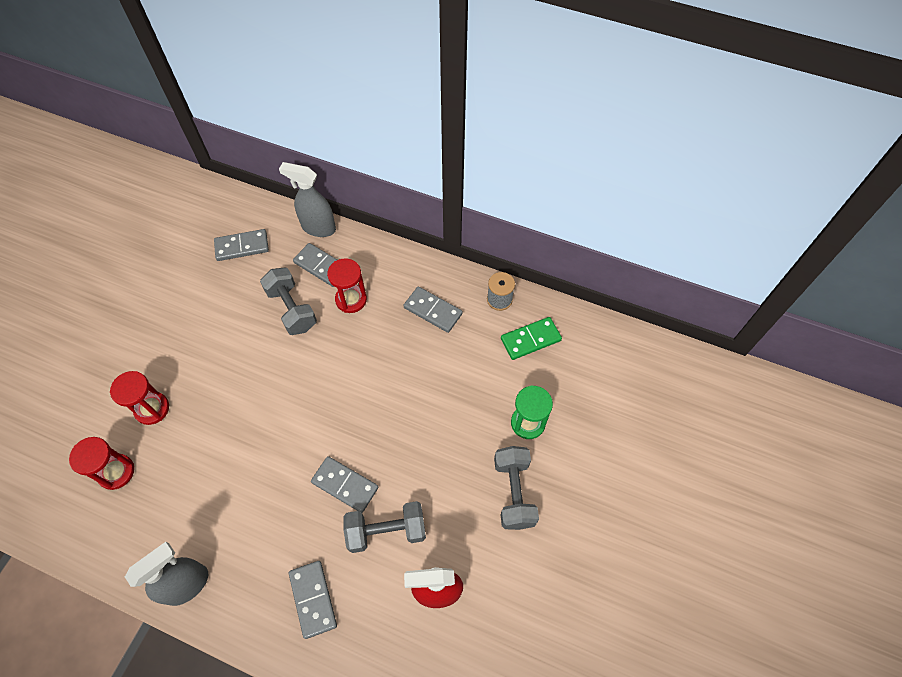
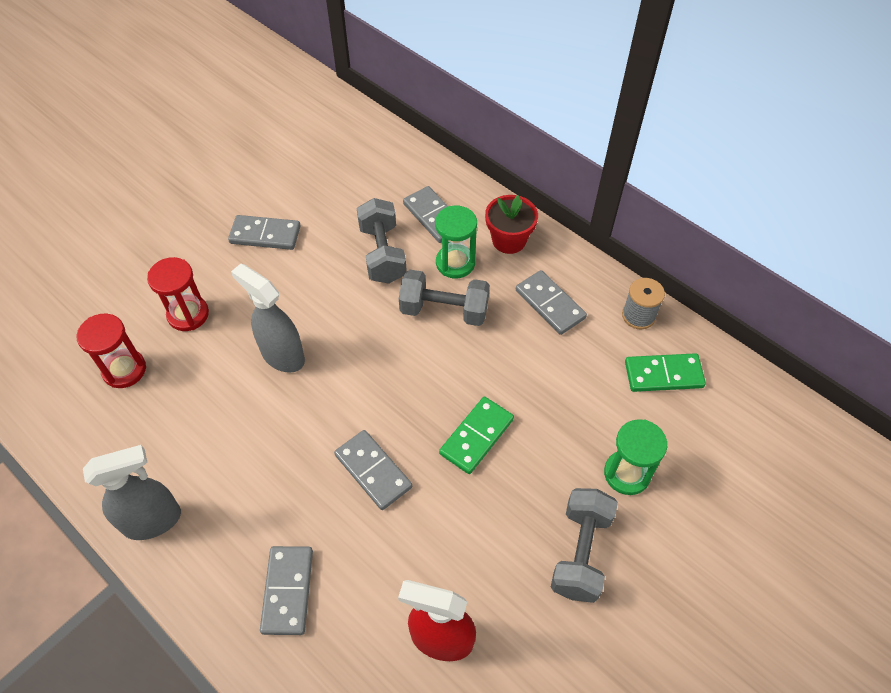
camera: 20 degrees right, 5 degrees down
grey domino [214,229,269,261] -> grey domino moved to [228,215,301,250]
grey spray bottle [279,162,336,237] -> grey spray bottle moved to [231,264,305,373]
red hourglass [327,259,367,313] -> green hourglass [435,206,477,278]
grey dumbbell [343,501,426,553] -> grey dumbbell moved to [399,270,490,326]
none -> green domino [439,397,514,474]
none -> red flower pot [485,195,538,254]

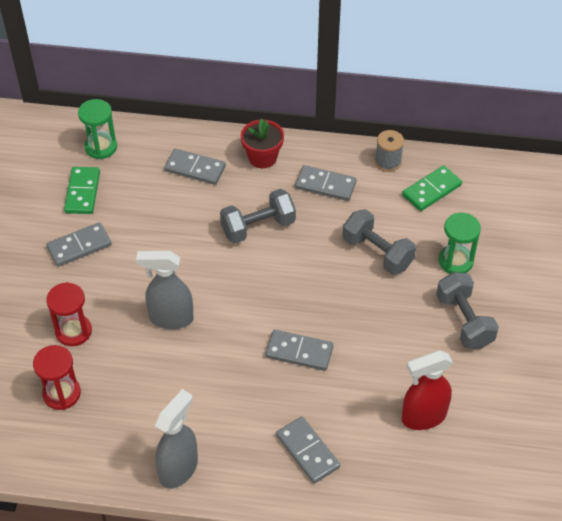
camera: 35 degrees left, 5 degrees down
grey dumbbell [357,198,407,284] -> grey dumbbell moved to [343,209,416,275]
green hourglass [435,206,477,278] -> green hourglass moved to [78,99,117,159]
green domino [439,397,514,474] -> green domino moved to [64,167,100,214]

